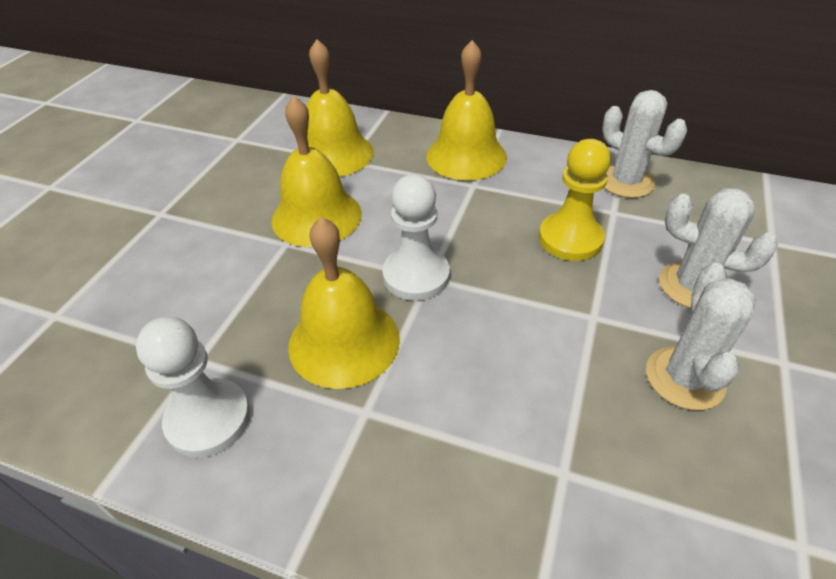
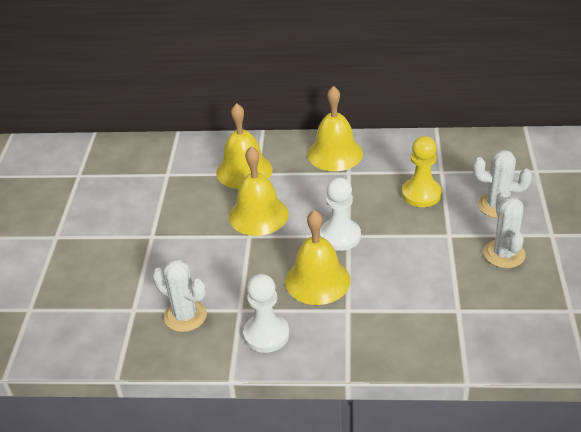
camera: 15 degrees left, 5 degrees down
white cactus [602,90,687,198] -> white cactus moved to [152,259,207,332]

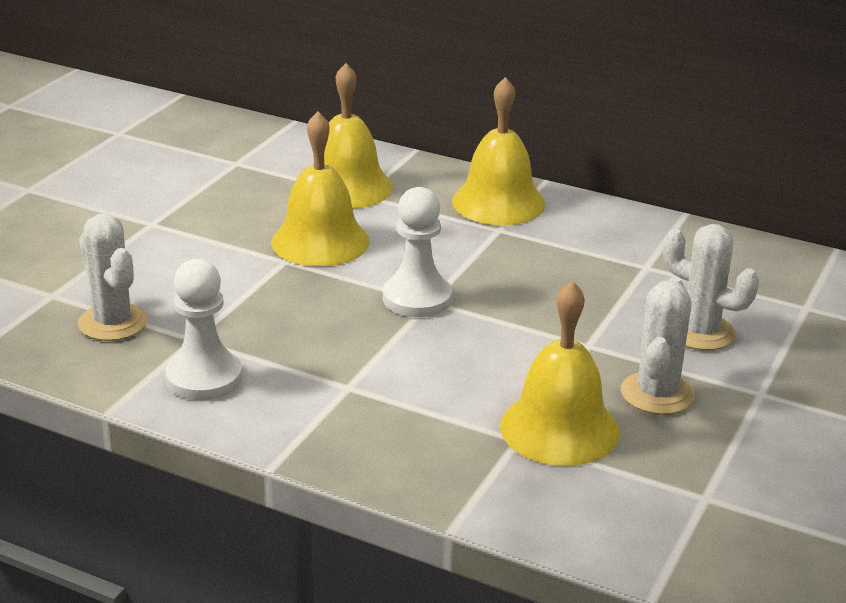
camera: 20 degrees right, 10 degrees down
yellow bell [285,210,351,305] -> yellow bell moved to [500,281,620,466]
yellow pawn [402,136,442,207] -> none

